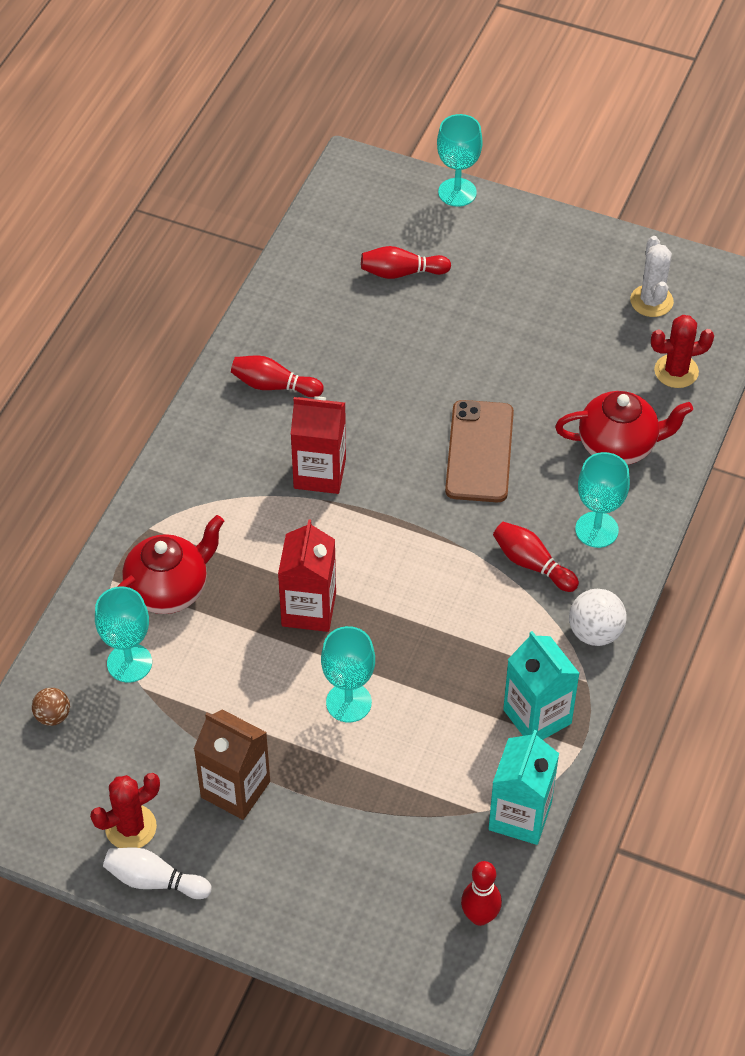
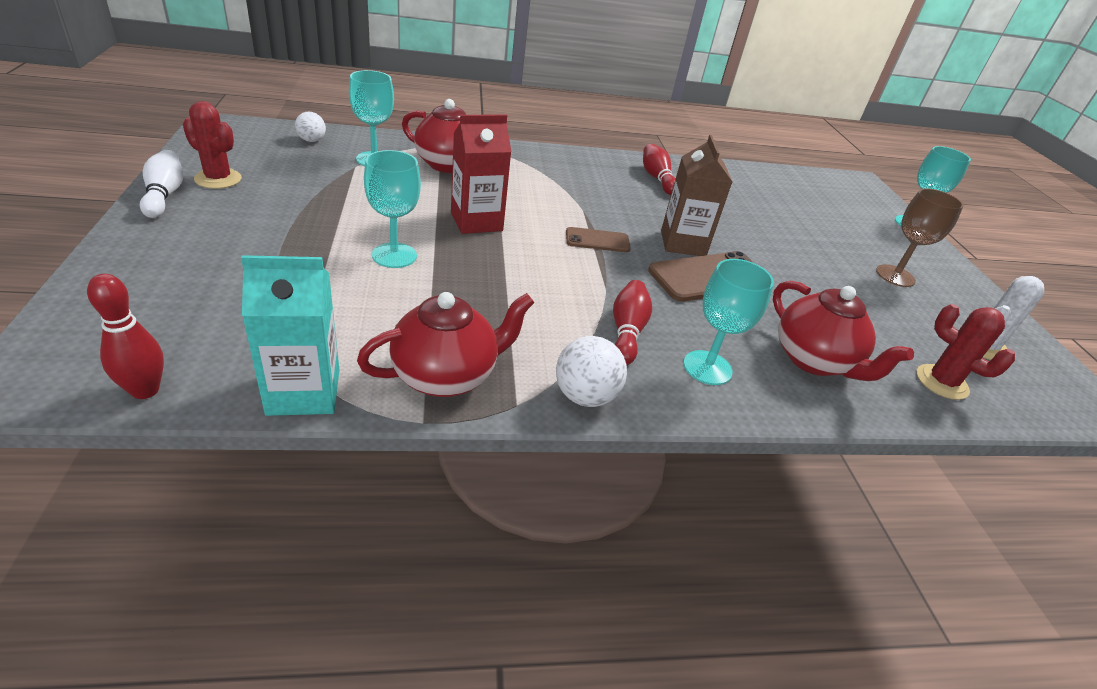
camera: 55 degrees right, 15 degrees down
brown ball [32,688,70,726] -> white ball [295,112,326,142]
brown carton [194,709,270,820] -> brown carton moved to [661,135,732,256]
red carton [291,396,346,494] -> none
red bowling pin [361,246,451,279] -> none
turquoise carton [503,631,580,740] -> red teapot [357,292,535,397]
none -> brown phone [566,227,631,252]
none -> brown goblet [876,188,964,287]

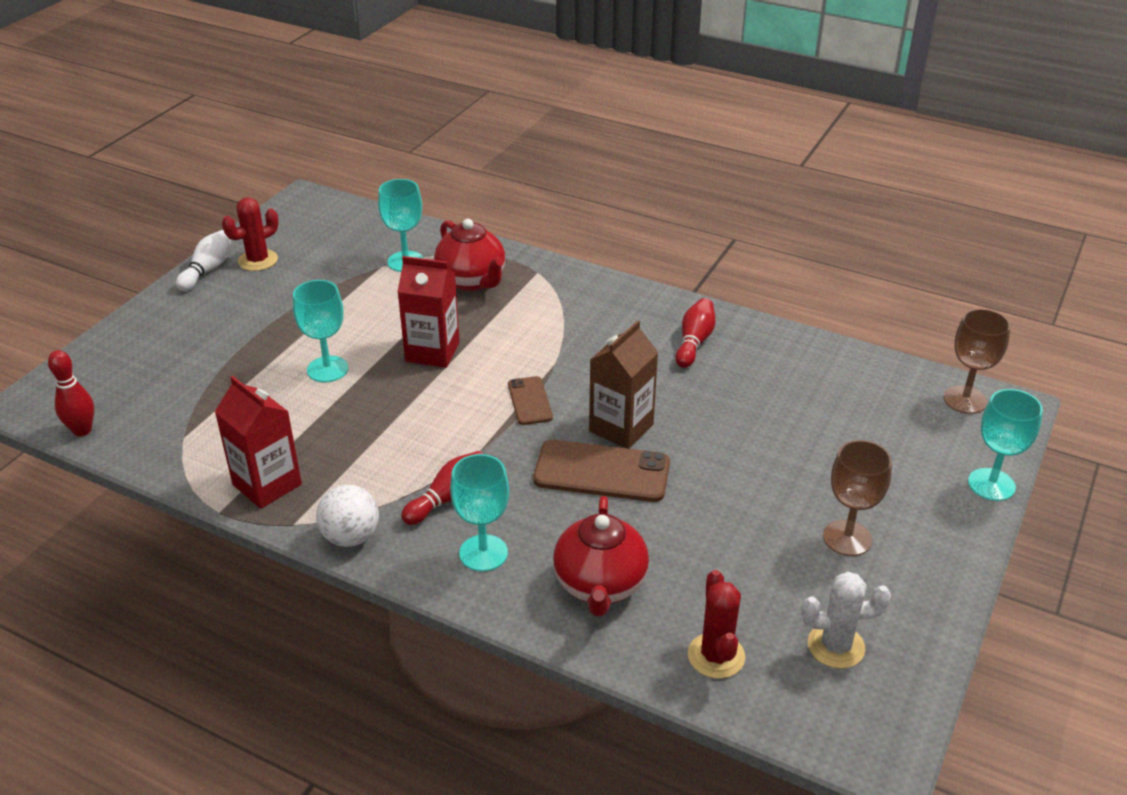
camera: 40 degrees right, 0 degrees up
red cactus [183,101,242,189] -> red cactus turned 75 degrees clockwise [222,197,279,271]
turquoise carton [241,255,339,416] -> none
white ball [295,112,326,142] -> none
red teapot [357,292,535,397] -> red carton [215,376,302,509]
brown phone [566,227,631,252] -> brown phone turned 45 degrees clockwise [508,376,553,425]
none -> brown goblet [943,309,1011,414]

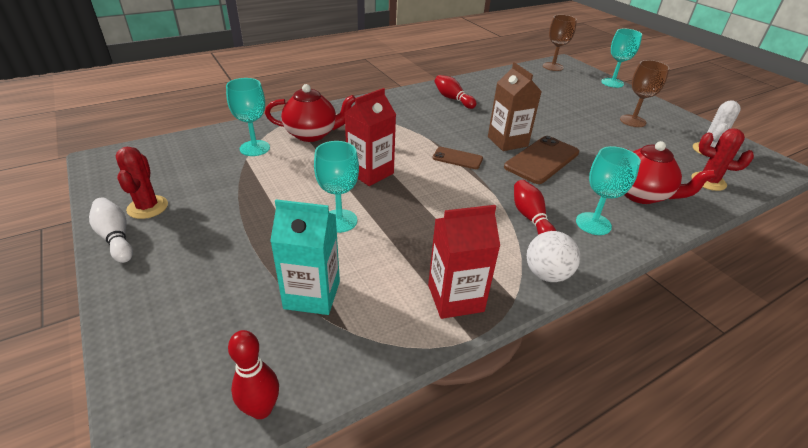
camera: 60 degrees left, 0 degrees up
none -> turquoise carton [270,199,340,315]

